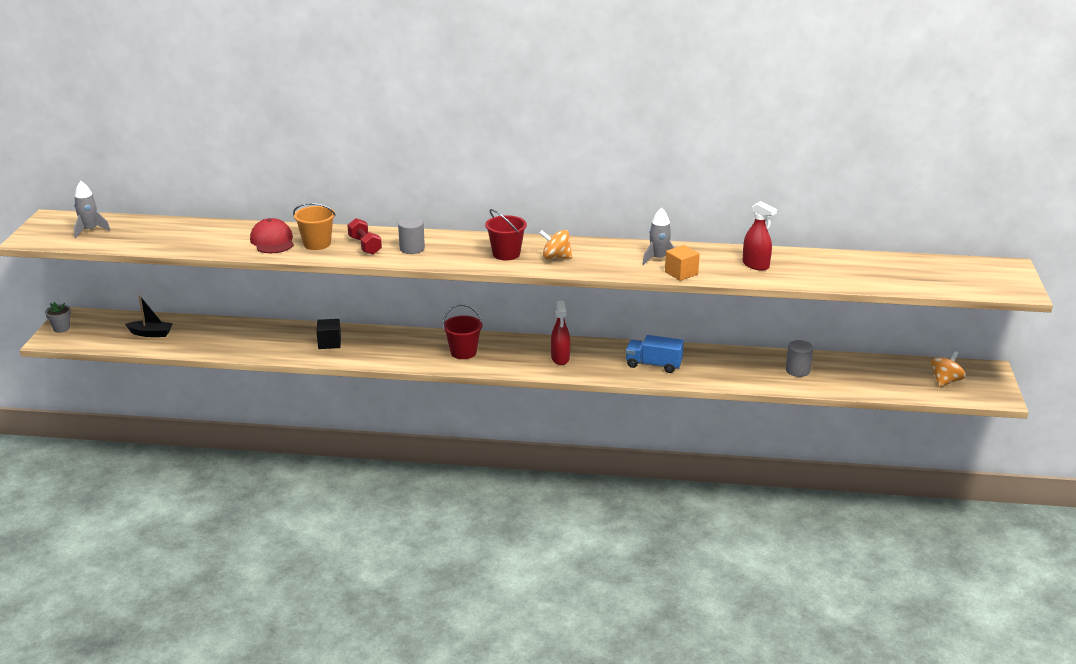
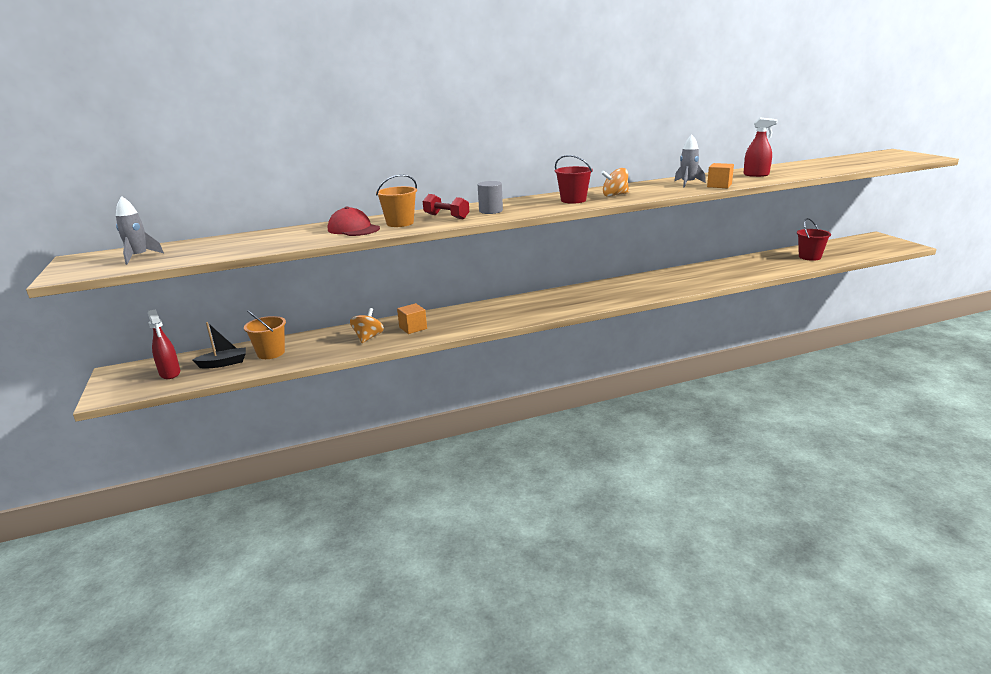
camera: 25 degrees left, 5 degrees down
grey flower pot [45,302,71,333] -> none
black cube [316,319,341,349] -> orange cube [397,303,427,334]
red bucket [443,304,483,359] -> red bucket moved to [797,218,831,261]
red spray bottle [551,301,570,365] -> red spray bottle moved to [148,309,180,379]
blue truck [626,335,684,373] -> none
grey cylinder [786,340,813,377] -> none
orange spinning top [931,351,966,387] -> orange spinning top moved to [350,308,384,343]
none -> orange bucket [244,310,286,359]

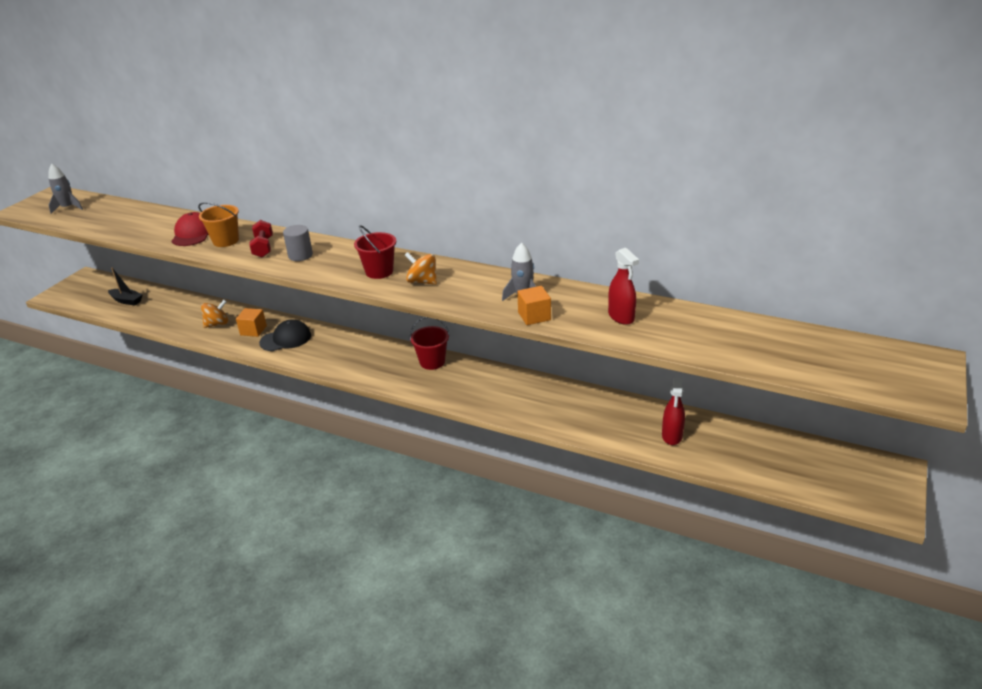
camera: 45 degrees right, 10 degrees up
red spray bottle [148,309,180,379] -> red spray bottle moved to [662,377,685,445]
orange bucket [244,310,286,359] -> none
red bucket [797,218,831,261] -> red bucket moved to [410,317,450,370]
none -> black cap [259,319,311,351]

